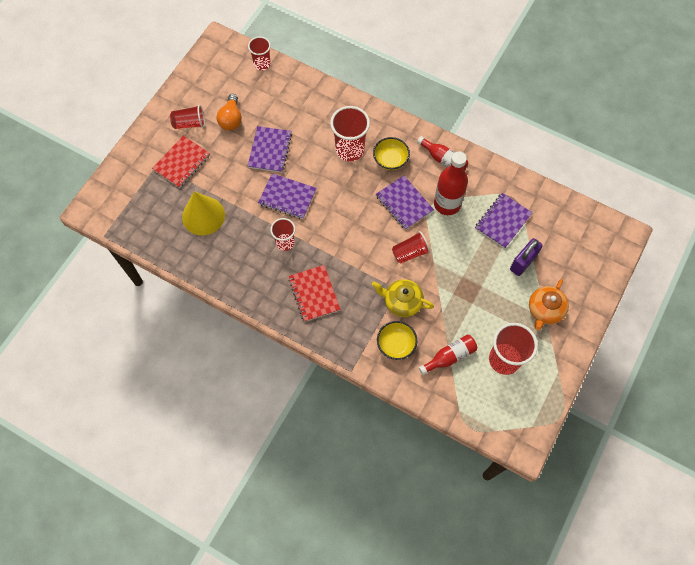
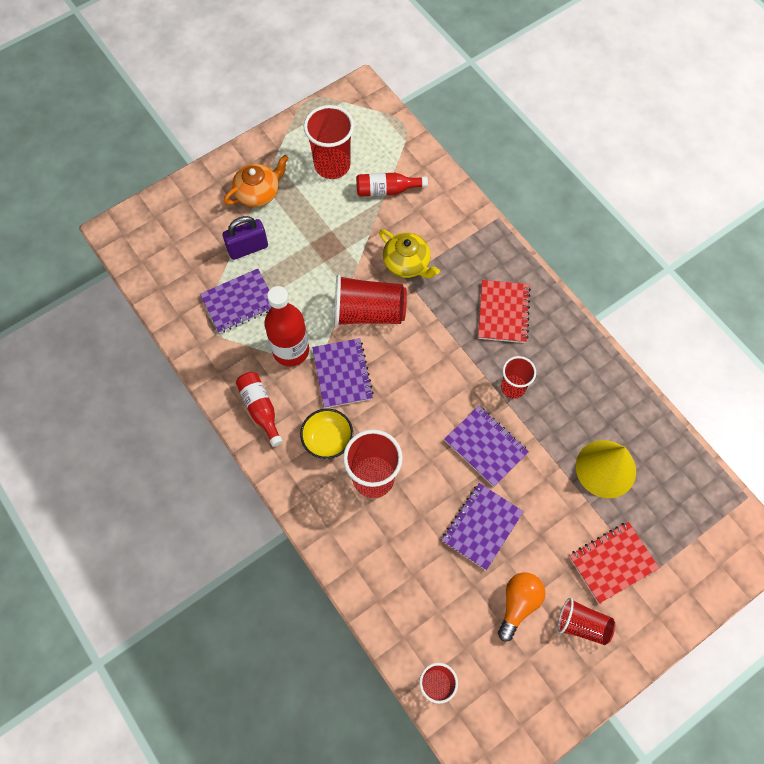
camera: 155 degrees left, 0 degrees up
yellow bowl [377,321,418,360] -> none
red cup [392,231,430,264] -> red cup [334,275,407,327], size x1.63

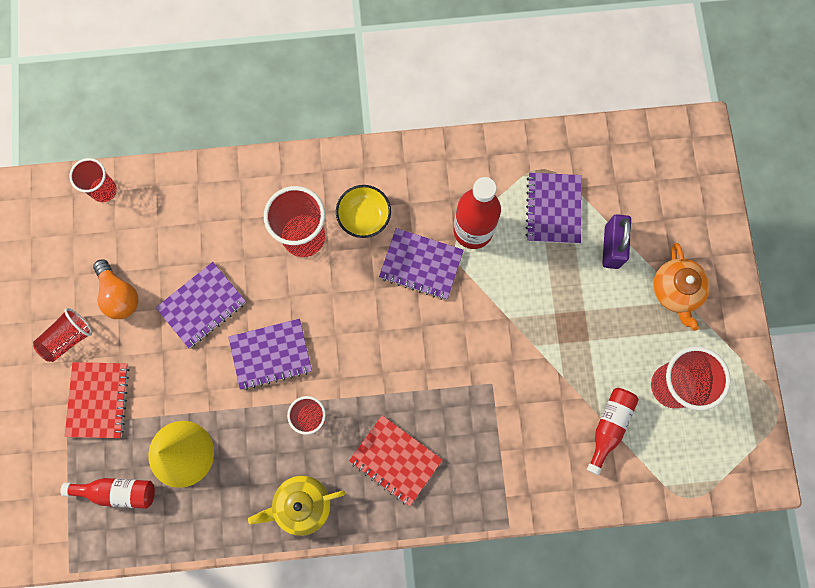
camera: 120 degrees right, 10 degrees up
red bottle [236,372,283,447] -> red bottle moved to [60,478,155,509]
red cup [334,275,407,327] -> none
yellow teapot [379,229,440,278] -> yellow teapot moved to [248,476,345,536]
purple notebook [442,483,524,570] -> purple notebook turned 75 degrees clockwise [156,262,246,348]

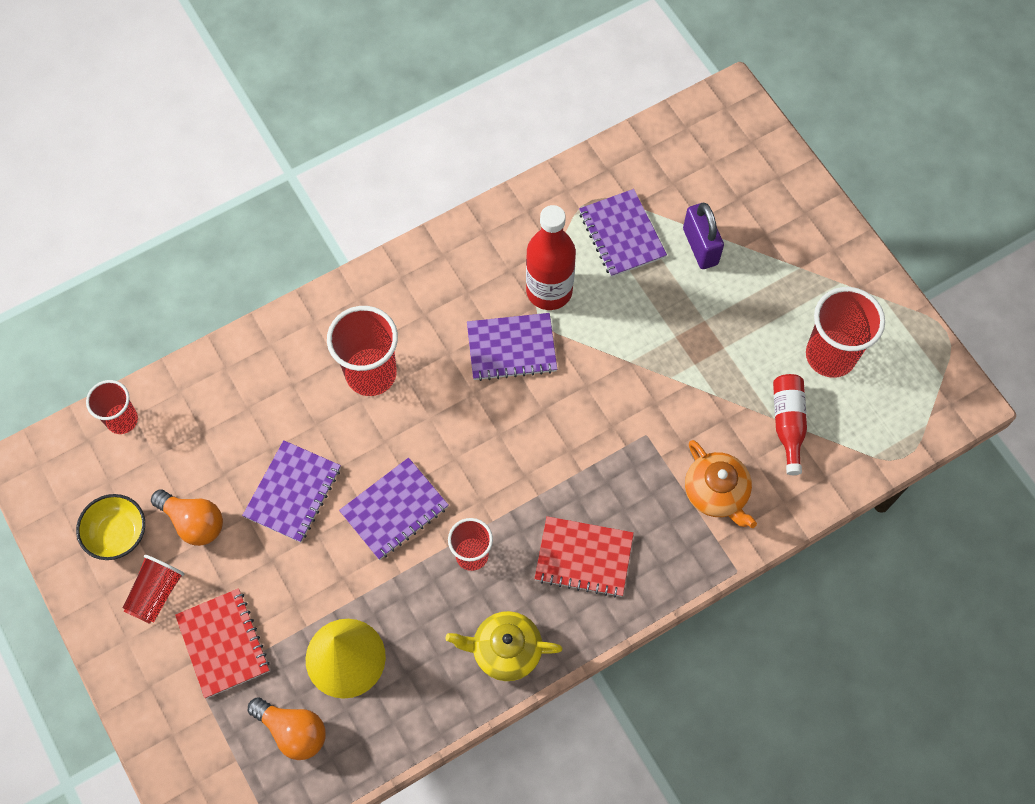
camera: 25 degrees left, 10 degrees down
red bottle [60,478,155,509] -> orange light bulb [248,697,326,760]
yellow teapot [248,476,345,536] -> yellow teapot turned 45 degrees clockwise [446,611,563,681]
yellow bowl [336,185,391,238] -> yellow bowl moved to [76,494,145,560]
orange teapot [653,243,710,331] -> orange teapot moved to [685,440,757,528]

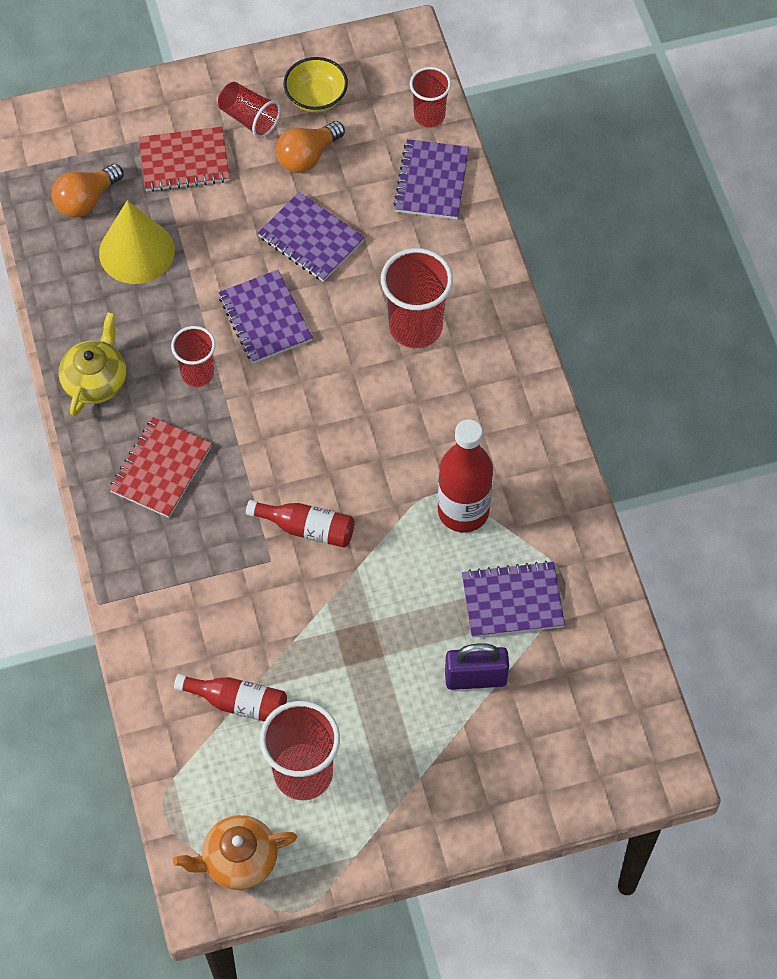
camera: 105 degrees right, 5 degrees down
purple notebook [467,313,557,381] -> purple notebook moved to [394,139,469,219]
orange teapot [685,440,757,528] -> orange teapot moved to [173,815,297,890]
none -> red bottle [246,500,355,548]

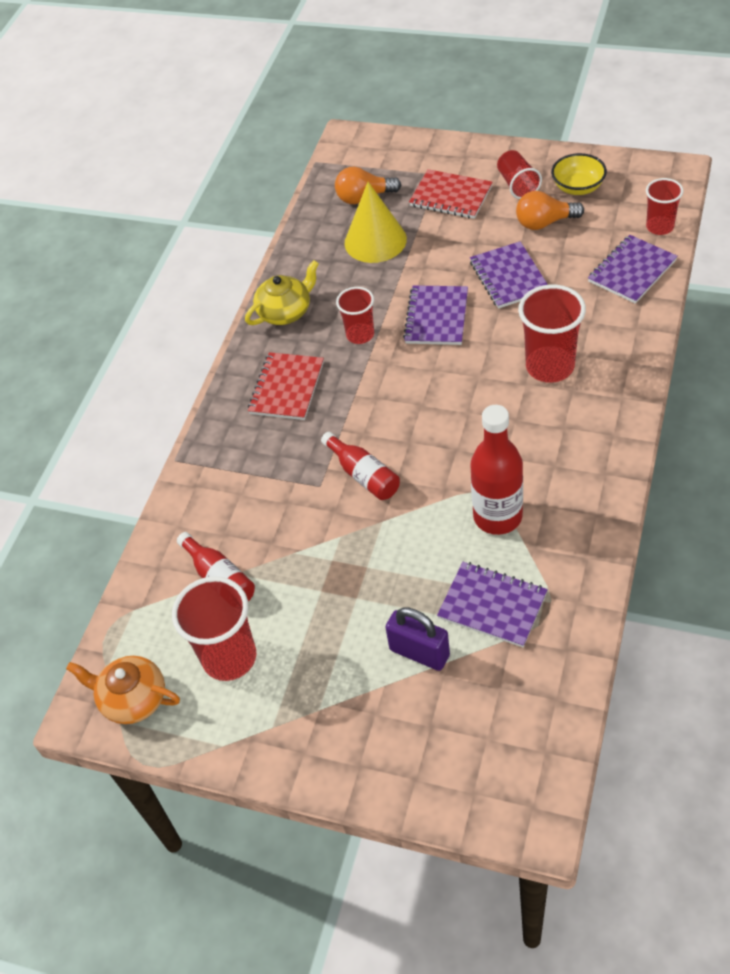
camera: 40 degrees right, 10 degrees down
red notebook [109,417,212,518] -> red notebook turned 45 degrees counterclockwise [248,352,324,420]

